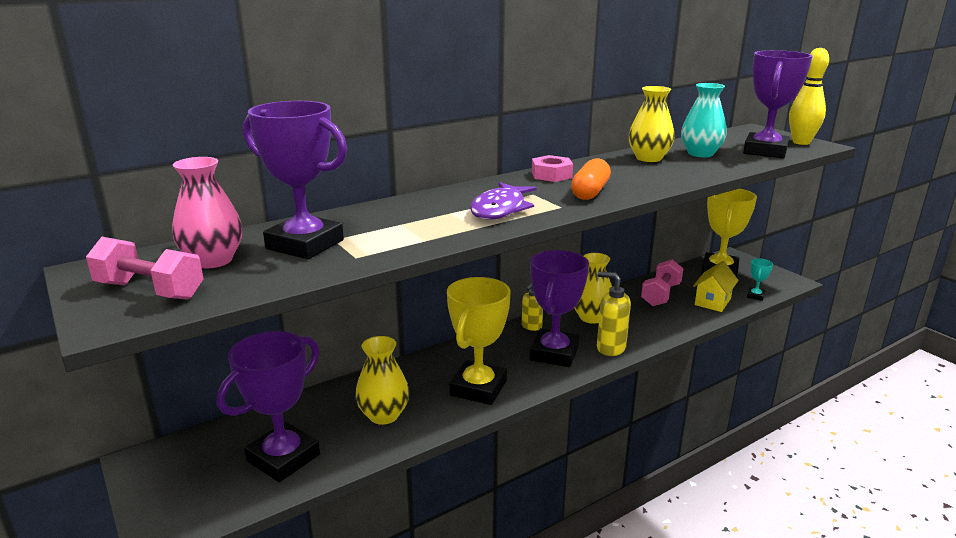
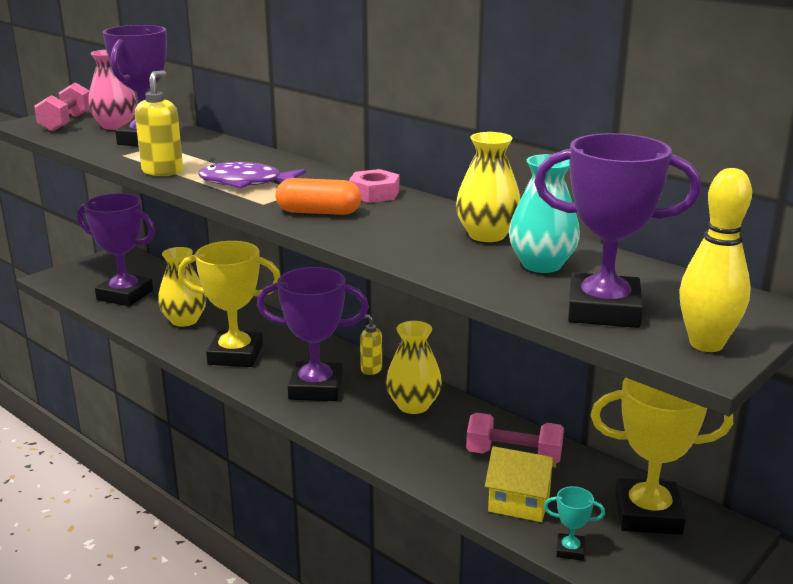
camera: 75 degrees right, 0 degrees up
yellow soap dispenser [597,272,631,356] -> yellow soap dispenser moved to [135,70,183,176]

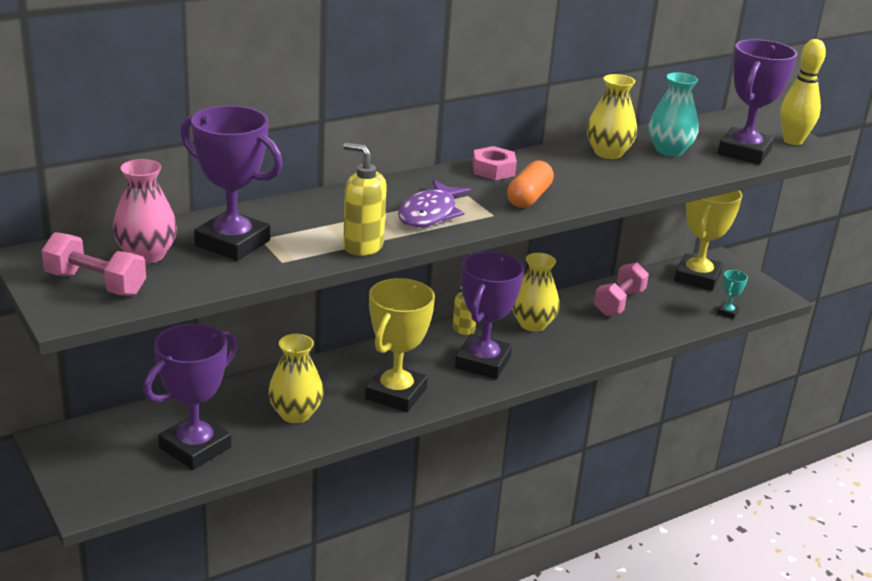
camera: 75 degrees left, 5 degrees up
yellow house [485,446,556,522] -> none

